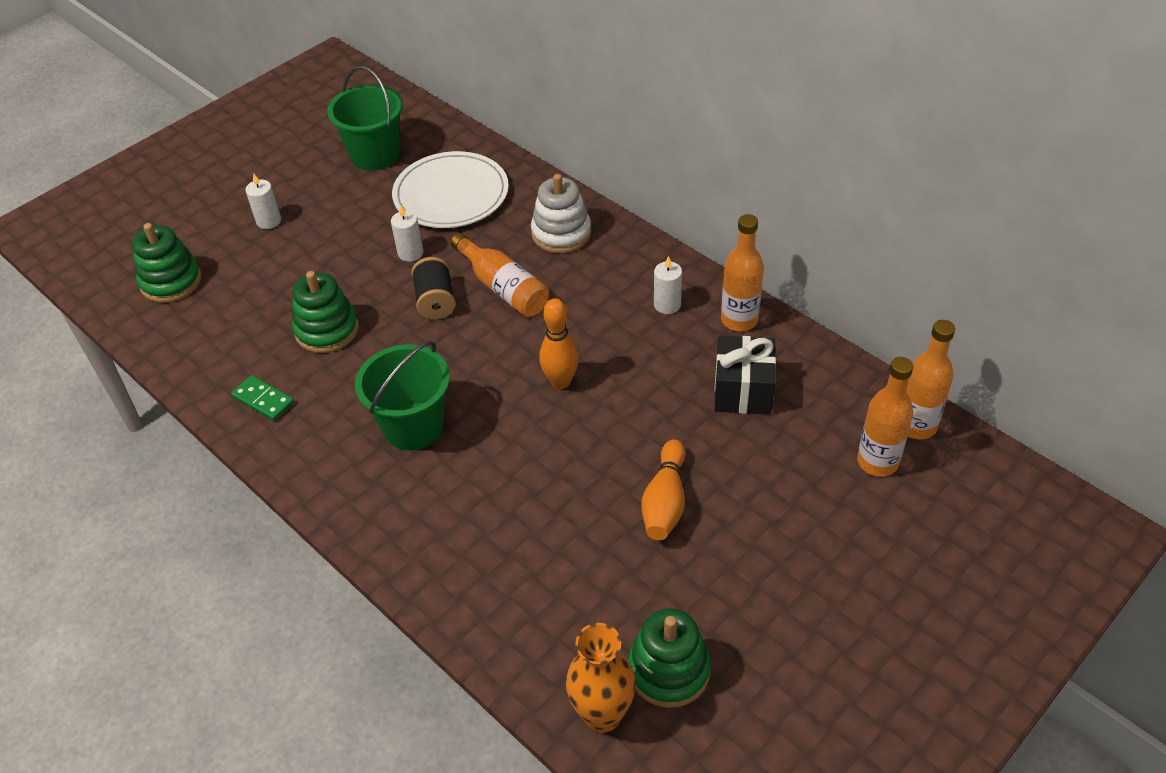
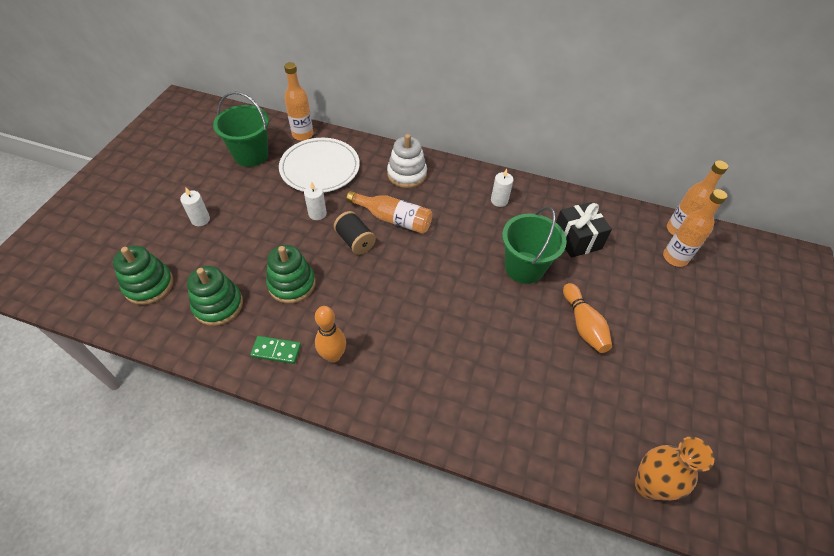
camera: 30 degrees left, 5 degrees up
green bucket [355,341,450,451] -> green bucket moved to [502,206,567,284]
orange bowling pin [539,299,579,389] -> orange bowling pin moved to [315,306,346,363]
green stacking toy [628,608,711,708] -> green stacking toy moved to [187,266,243,326]
orange bottle [721,214,764,331] -> orange bottle moved to [284,62,314,141]

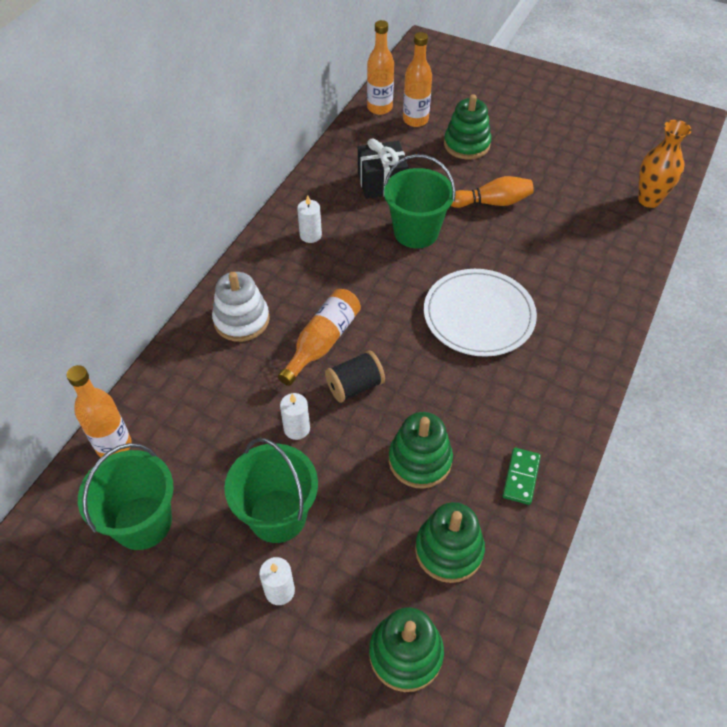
camera: 80 degrees left, 0 degrees up
white plate [279,138,360,193] -> white plate moved to [424,269,537,357]
orange bowling pin [315,306,346,363] -> none
none -> green bucket [224,438,318,543]
none -> green stacking toy [444,94,491,160]

